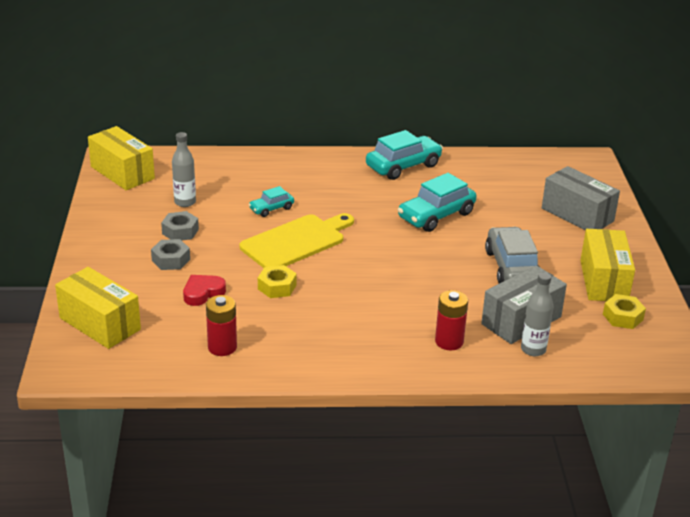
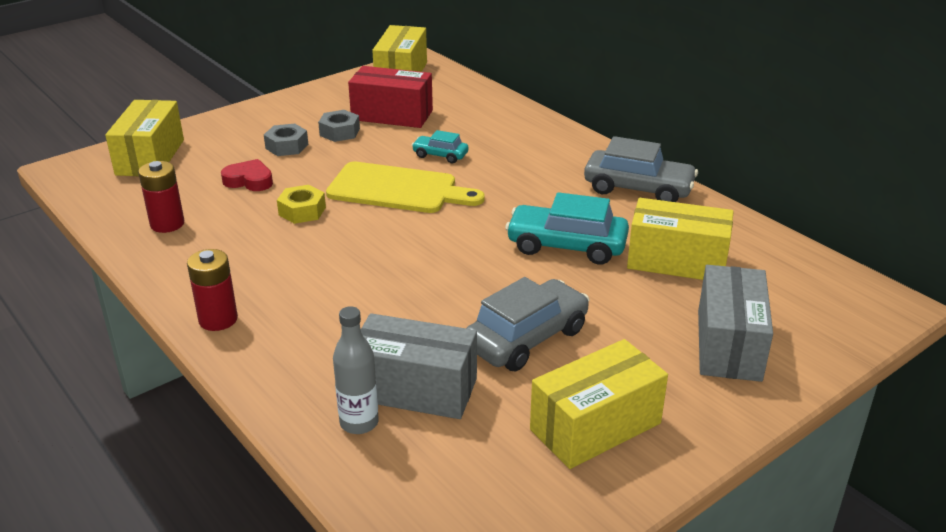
camera: 55 degrees right, 0 degrees up
grey bottle [172,132,196,207] -> red box [348,66,433,128]
turquoise car [366,130,443,180] -> grey car [584,136,698,202]
red battery [435,290,468,350] -> red battery moved to [187,249,238,331]
yellow nut [603,294,646,329] -> none
none -> yellow box [627,198,734,280]

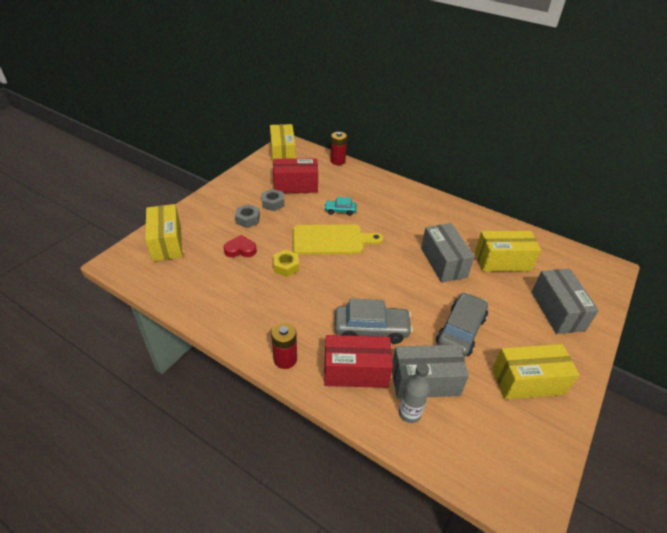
camera: 20 degrees left, 10 degrees up
red battery [138,161,184,233] -> red battery moved to [330,132,347,165]
turquoise car [505,192,629,265] -> grey box [421,223,475,282]
yellow box [530,339,668,469] -> yellow box turned 45 degrees clockwise [492,344,579,400]
grey car [584,136,698,202] -> grey car moved to [334,299,413,344]
none -> red box [324,335,393,388]

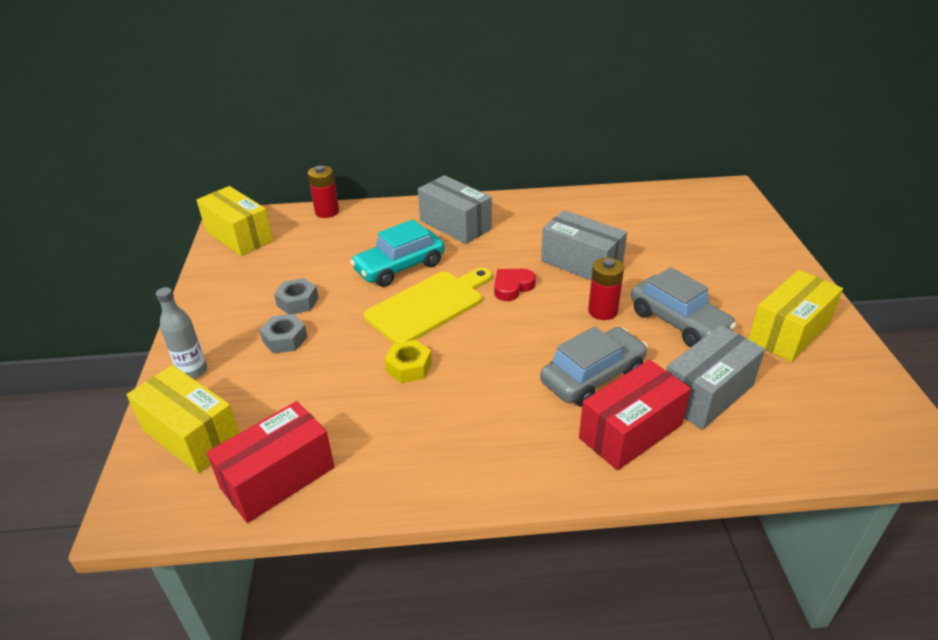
camera: 35 degrees left, 5 degrees down
red heart [223,235,257,257] -> red heart moved to [494,269,536,301]
red battery [271,322,297,369] -> red battery moved to [588,257,624,320]
red box [273,158,318,193] -> red box moved to [206,401,335,523]
turquoise car [324,197,356,216] -> turquoise car [350,219,445,287], size x1.85
grey bottle [399,363,430,423] -> grey bottle moved to [156,287,207,379]
grey car [436,292,488,357] -> grey car turned 150 degrees clockwise [631,267,737,347]
yellow box [475,231,541,272] -> none
grey box [532,269,599,334] -> grey box moved to [418,175,492,244]

